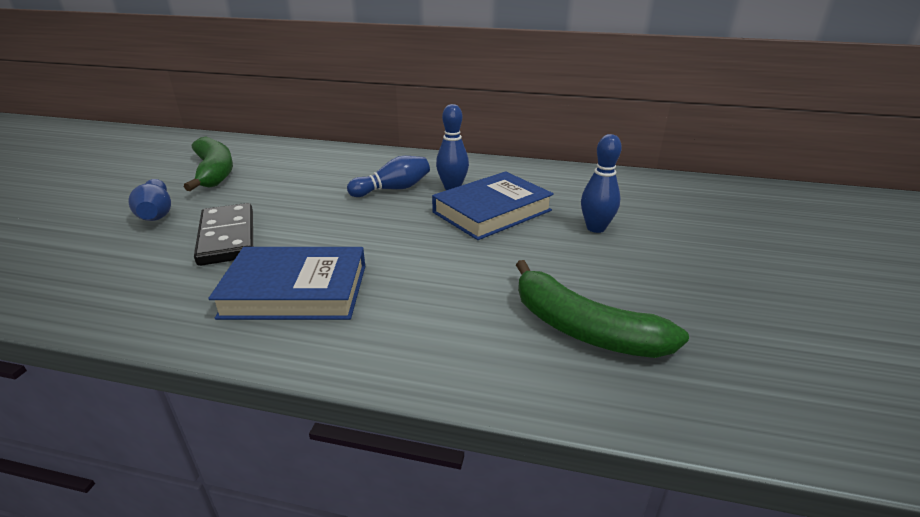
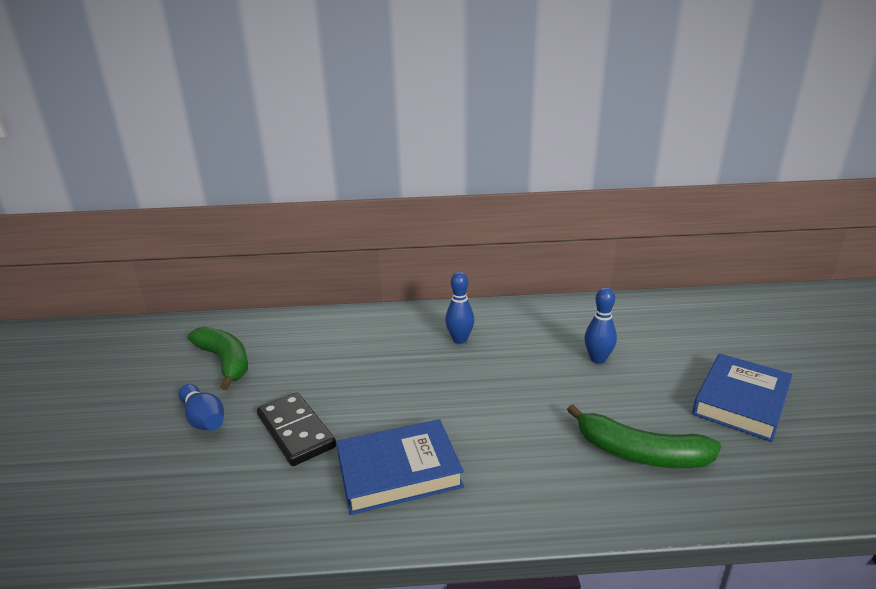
camera: 15 degrees left, 5 degrees down
blue bowling pin [347,156,430,197] -> none
blue book [432,171,554,240] -> blue book moved to [692,354,792,442]

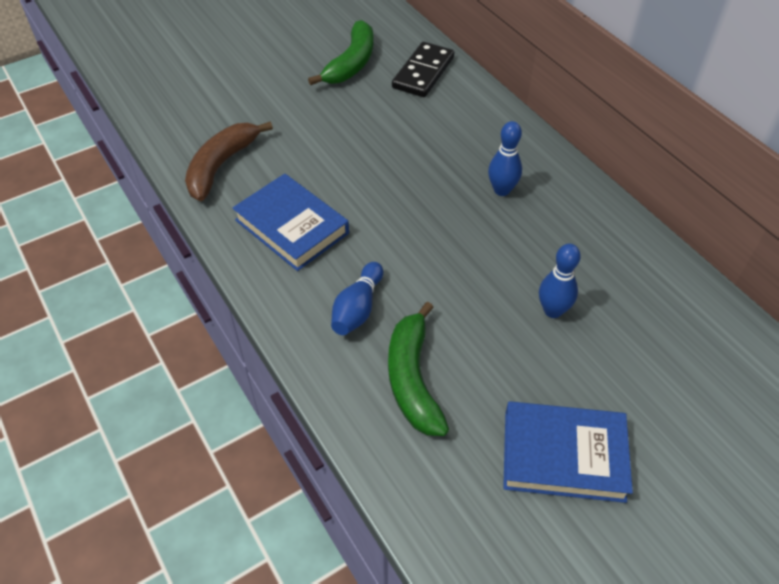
camera: 60 degrees right, 25 degrees up
blue bowling pin [178,384,224,430] -> blue bowling pin moved to [331,262,383,335]
black domino [257,393,336,466] -> black domino moved to [392,42,454,97]
none -> brown banana [185,122,273,201]

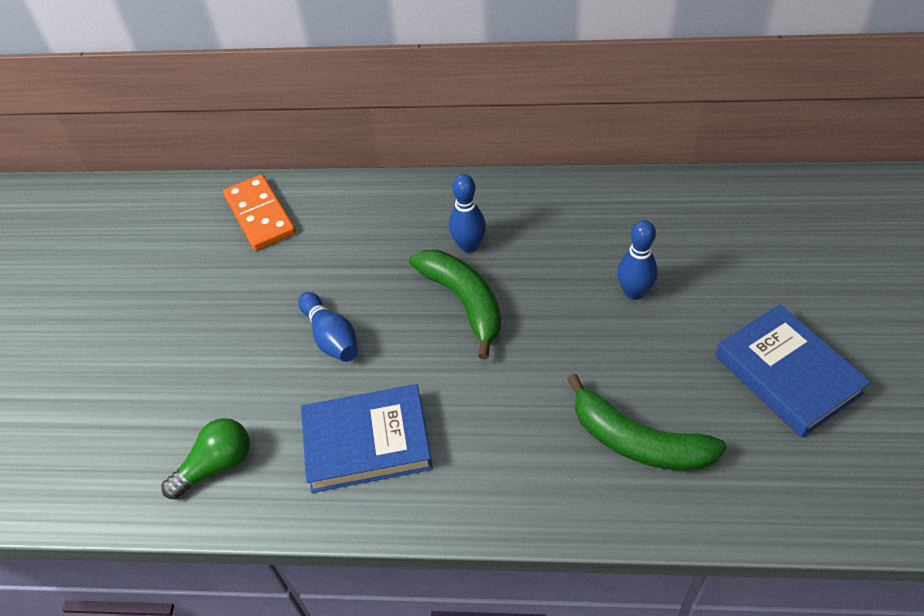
camera: 50 degrees left, 0 degrees up
brown banana [185,122,273,201] -> green light bulb [161,418,250,499]
green banana [308,20,373,85] -> green banana moved to [409,250,501,359]
blue bowling pin [331,262,383,335] -> blue bowling pin moved to [298,292,358,362]
black domino [392,42,454,97] -> orange domino [223,174,296,251]
blue book [503,401,633,503] -> blue book turned 75 degrees counterclockwise [715,304,871,438]

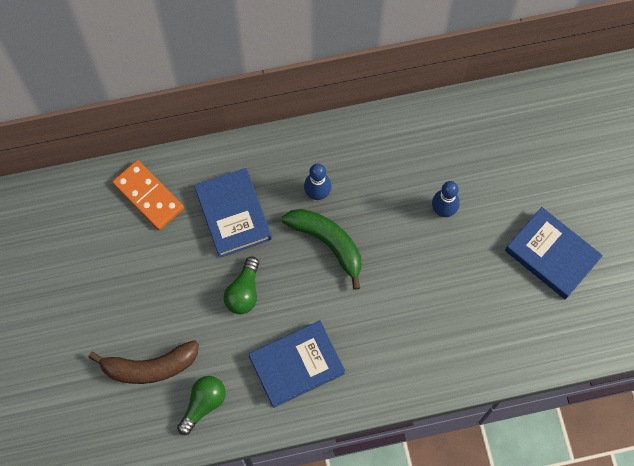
camera: 20 degrees left, 20 degrees up
blue bowling pin [298,292,358,362] -> green light bulb [224,256,259,314]
green banana [567,374,727,471] -> none
none -> brown banana [88,340,199,384]
none -> blue book [194,168,272,258]

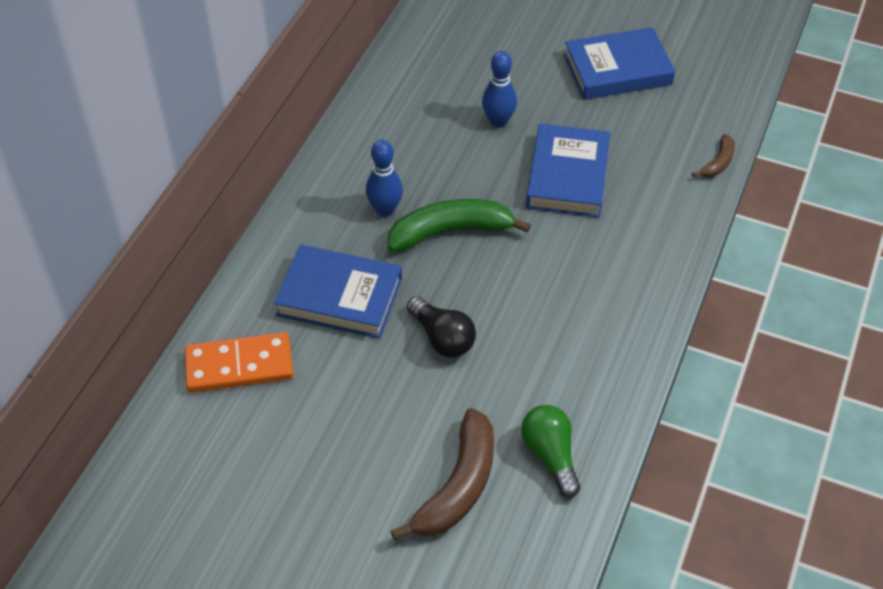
camera: 55 degrees left, 20 degrees down
green light bulb [224,256,259,314] -> black light bulb [407,296,476,358]
blue book [249,321,345,408] -> blue book moved to [526,124,610,218]
none -> brown banana [692,134,735,177]

